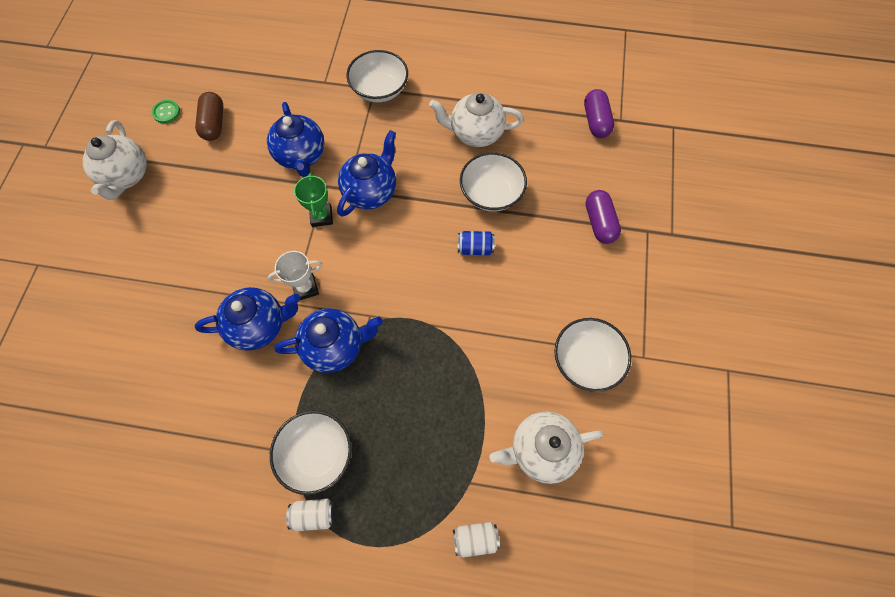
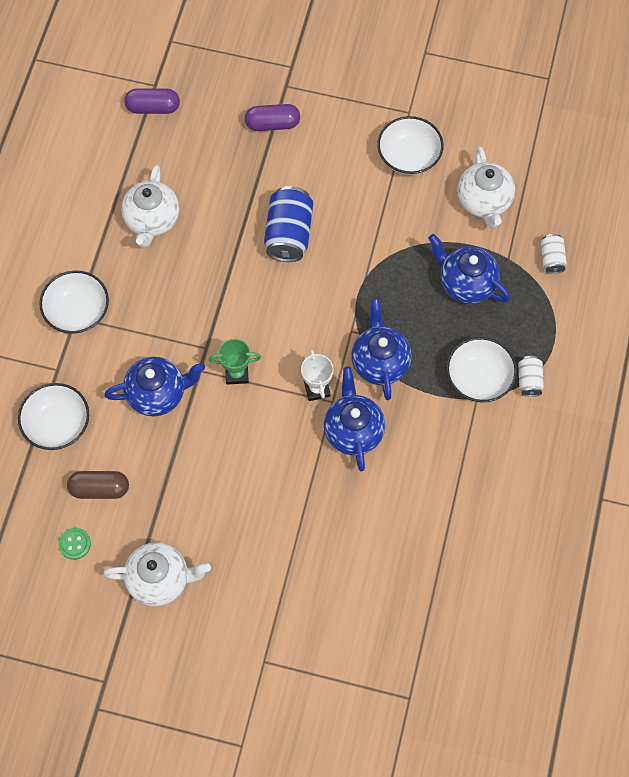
camera: 85 degrees left, 0 degrees up
blue teapot [337,130,396,217] -> blue teapot moved to [428,234,511,304]
blue can [458,231,495,255] -> blue can [264,186,313,262], size x1.89
white bowl [460,152,527,212] -> white bowl moved to [18,383,89,450]

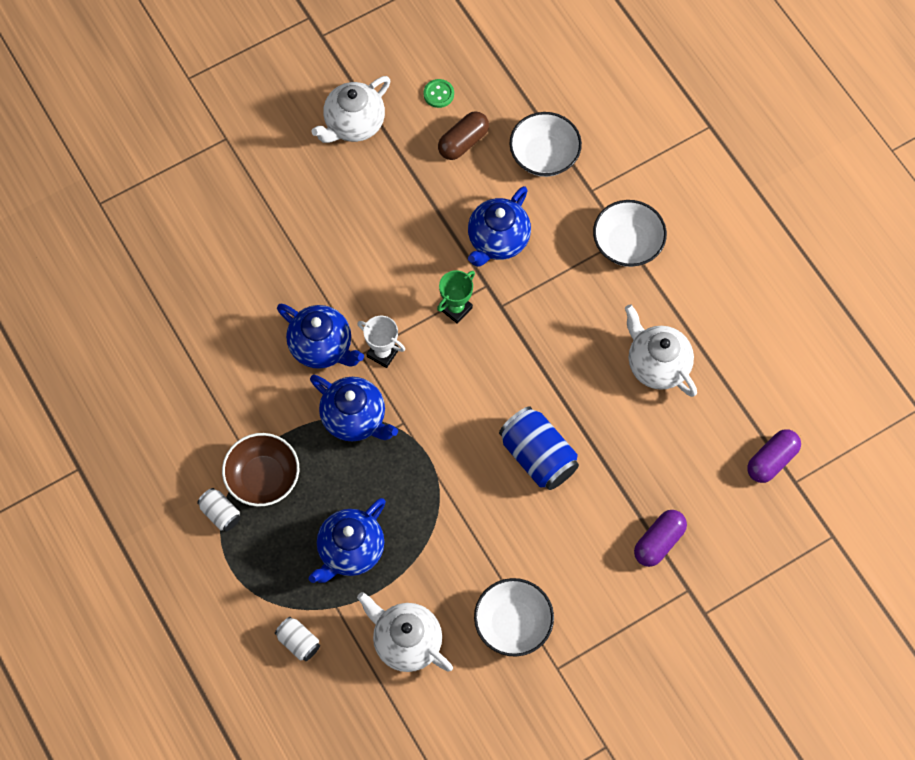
camera: 135 degrees right, 0 degrees up
blue teapot [428,234,511,304] -> blue teapot turned 135 degrees clockwise [309,498,386,583]
white bowl [446,337,517,402] -> brown bowl [222,433,299,507]

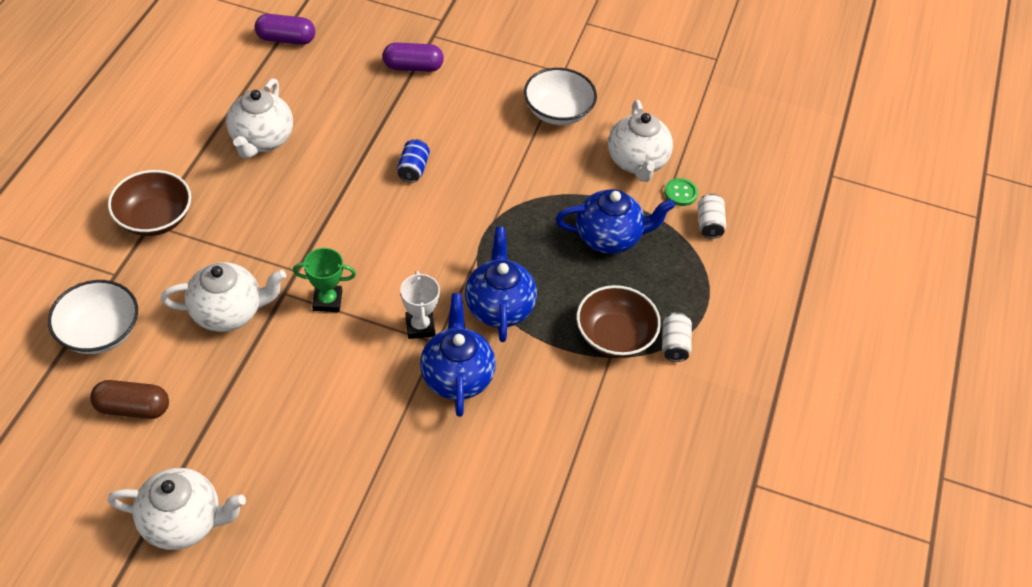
camera: 135 degrees left, 15 degrees down
green button [423,79,454,108] -> green button moved to [664,178,698,206]
blue teapot [468,186,531,267] -> white teapot [161,262,286,332]
blue can [499,406,579,490] -> blue can [397,139,430,183], size x0.53
white bowl [593,200,667,267] -> brown bowl [108,170,191,236]

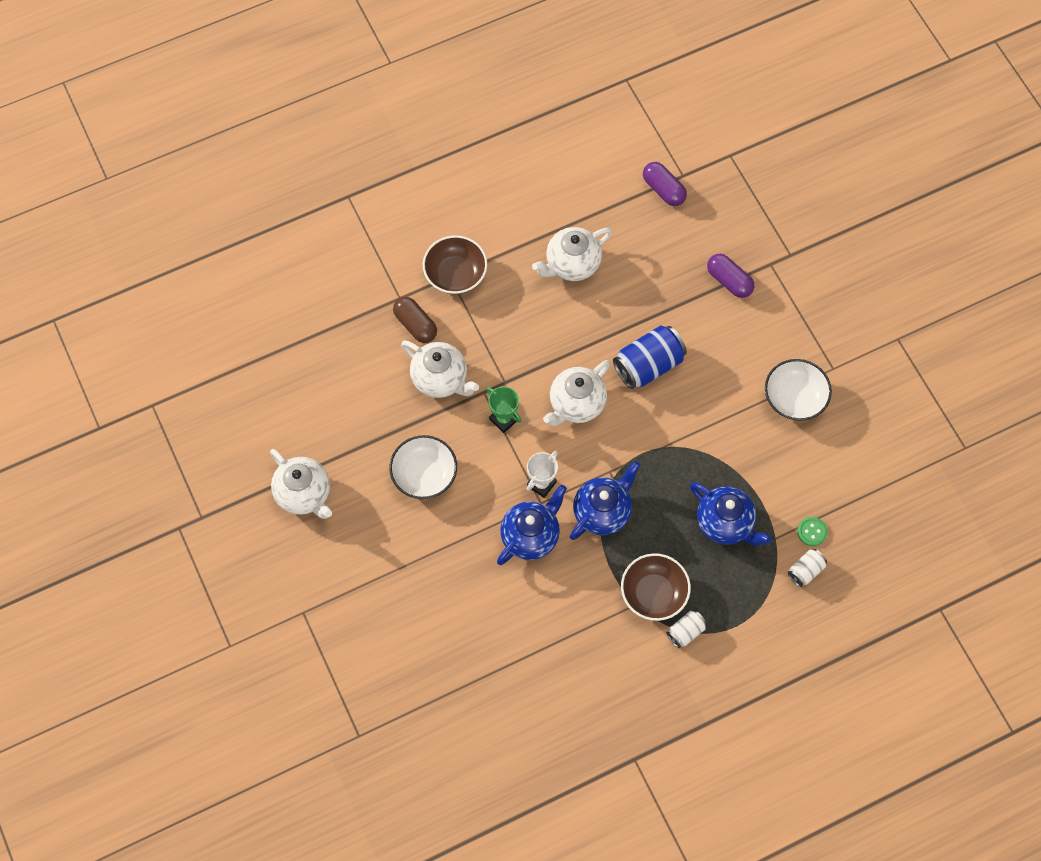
camera: 50 degrees right, 15 degrees up
white bowl [48,280,138,354] -> white bowl moved to [389,435,457,499]
brown capsule [90,380,169,419] -> brown capsule moved to [393,297,437,343]
blue can [397,139,430,183] -> blue can [613,326,687,389], size x1.89
white teapot [608,100,673,182] -> white teapot moved to [543,360,610,426]

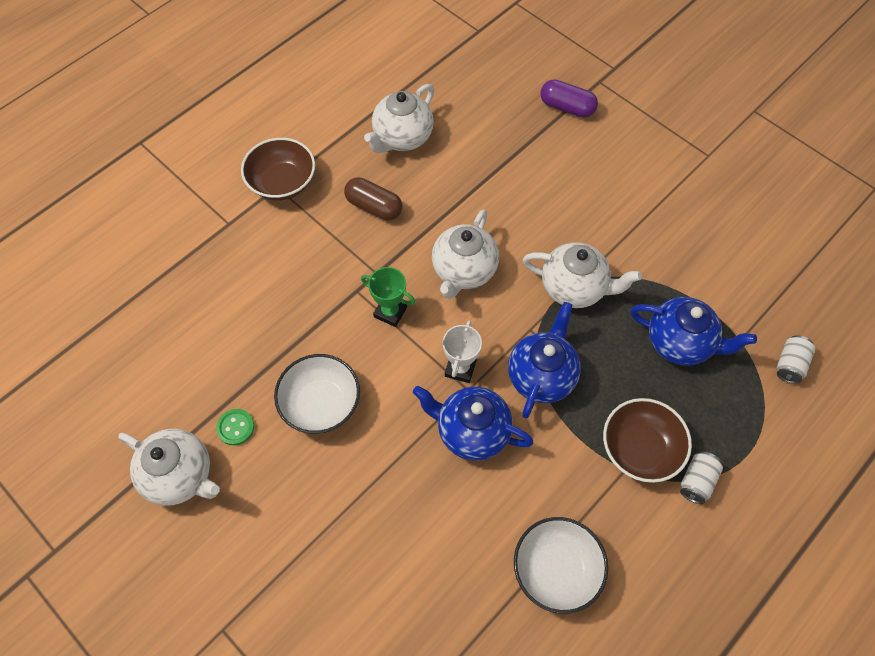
camera: 20 degrees left, 5 degrees down
brown capsule [393,297,437,343] -> brown capsule moved to [344,177,403,221]
white teapot [401,341,479,398] -> white teapot moved to [523,242,642,308]
blue teapot [497,485,567,565] -> blue teapot turned 90 degrees counterclockwise [413,386,534,461]
blue can [613,326,687,389] -> none
purple capsule [643,162,687,206] -> none
white bowl [765,359,832,421] -> white bowl moved to [514,517,608,614]
green button [797,517,828,546] -> green button moved to [216,409,254,445]

